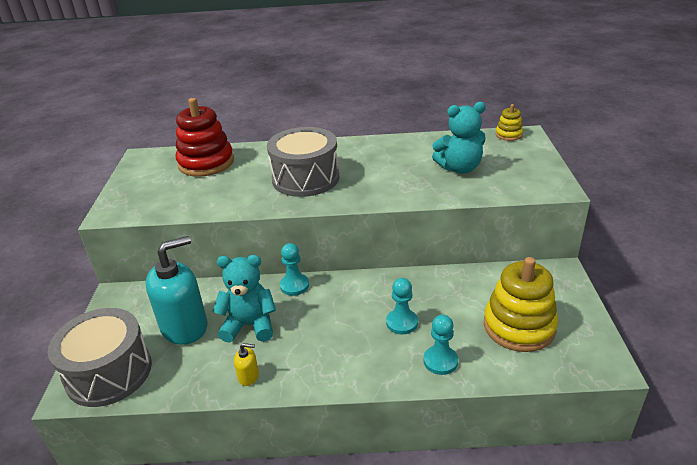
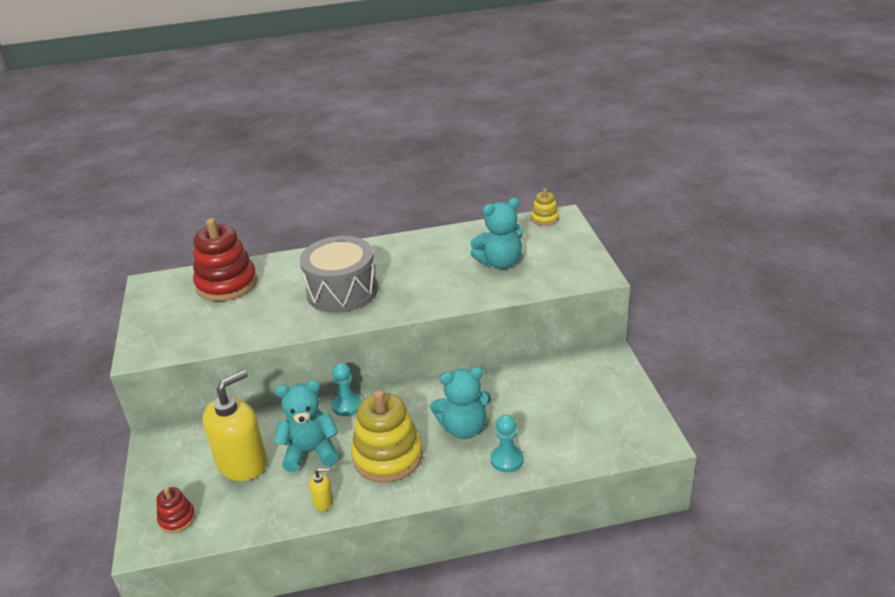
camera: 10 degrees left, 0 degrees up
grey drum [48,308,152,407] -> red stacking toy [156,487,195,533]
turquoise soap dispenser [145,236,208,345] -> yellow soap dispenser [203,370,267,481]
turquoise pawn [386,278,418,335] -> turquoise teddy bear [430,367,492,439]
yellow stacking toy [484,257,558,352] -> yellow stacking toy moved to [351,390,423,483]

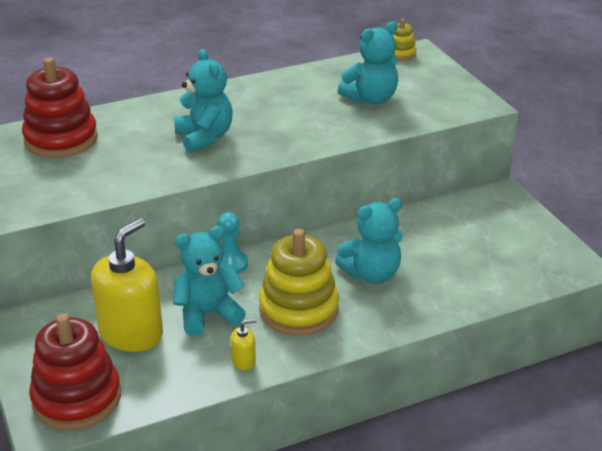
camera: 15 degrees left, 0 degrees up
red stacking toy [156,487,195,533] -> red stacking toy [29,313,121,430], size x2.05
grey drum [300,236,378,313] -> turquoise teddy bear [174,49,233,153]
turquoise pawn [491,415,524,473] -> none

